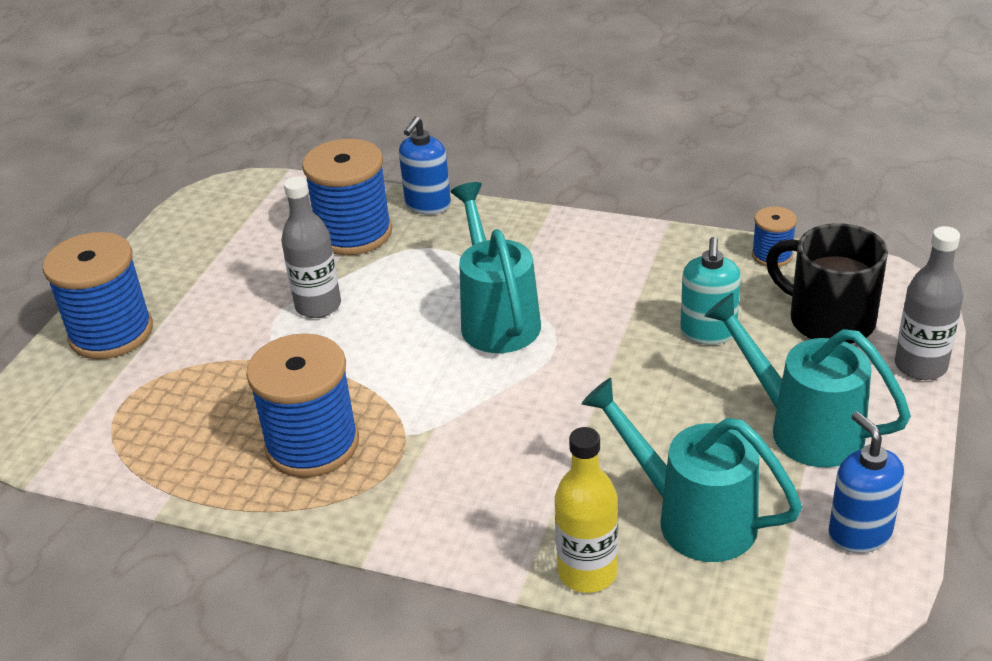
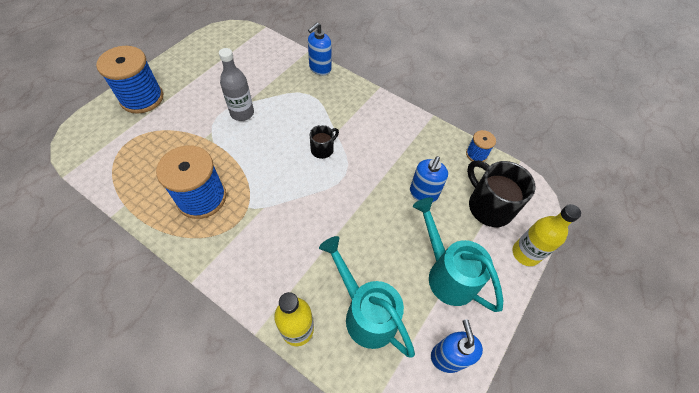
camera: 10 degrees right, 20 degrees up
blue spool [302,139,392,255] -> none
turquoise watering can [451,182,541,353] -> black mug [310,125,339,159]
turquoise soap dispenser [680,237,741,345] -> blue soap dispenser [410,156,448,203]
grey bottle [895,226,963,380] -> yellow bottle [513,204,581,266]

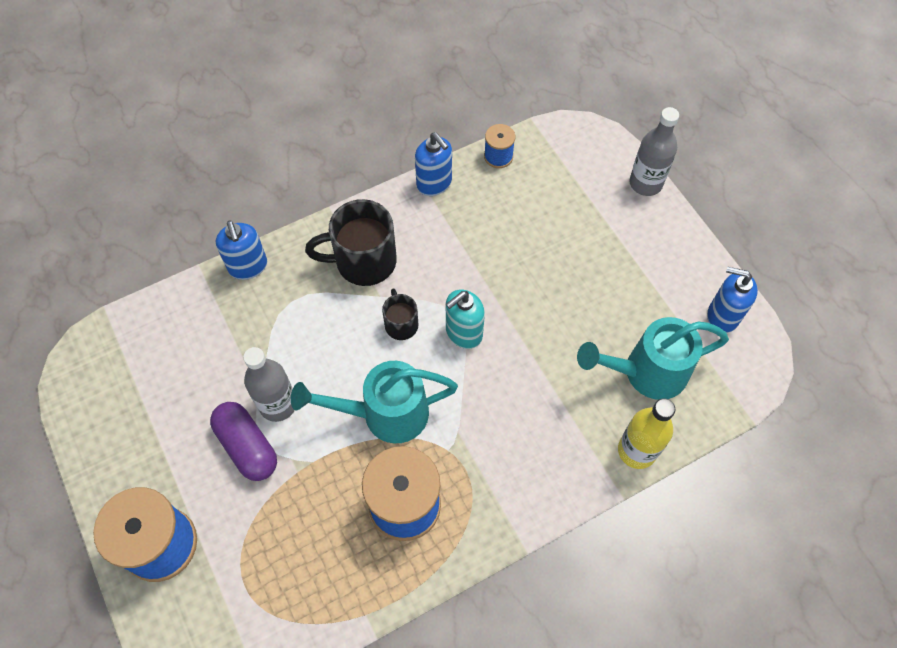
camera: 60 degrees left, 5 degrees up
blue soap dispenser [410,156,448,203] -> blue soap dispenser moved to [415,132,452,196]
turquoise watering can [413,197,503,312] -> turquoise watering can moved to [291,361,458,443]
black mug [467,160,536,227] -> black mug moved to [305,199,397,286]
yellow bottle [513,204,581,266] -> grey bottle [629,107,679,196]
none -> purple capsule [210,402,277,481]
none -> turquoise soap dispenser [446,290,485,349]

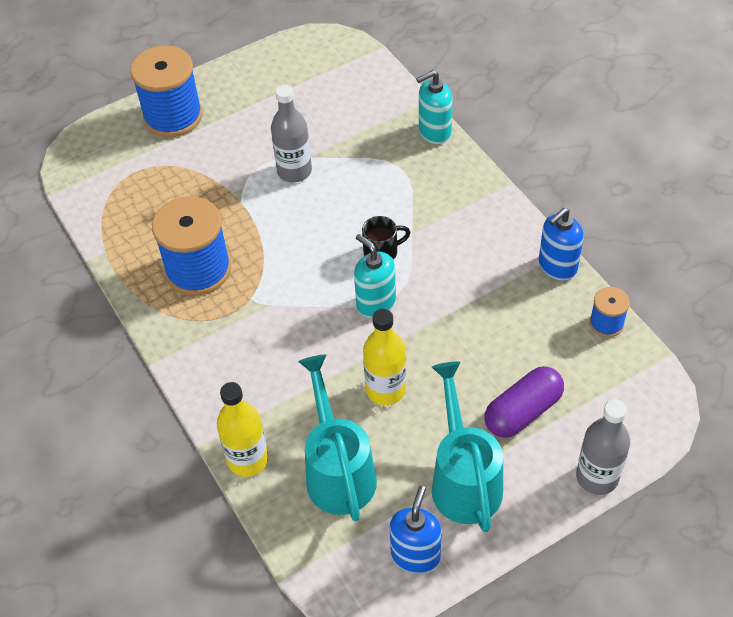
camera: 90 degrees right, 10 degrees down
purple capsule [210,402,277,481] -> purple capsule moved to [484,366,564,438]
blue soap dispenser [216,220,267,280] -> turquoise soap dispenser [416,70,453,144]
turquoise watering can [291,361,458,443] -> turquoise watering can moved to [432,361,503,532]
black mug [305,199,397,286] -> none
none -> yellow bottle [363,309,406,405]

